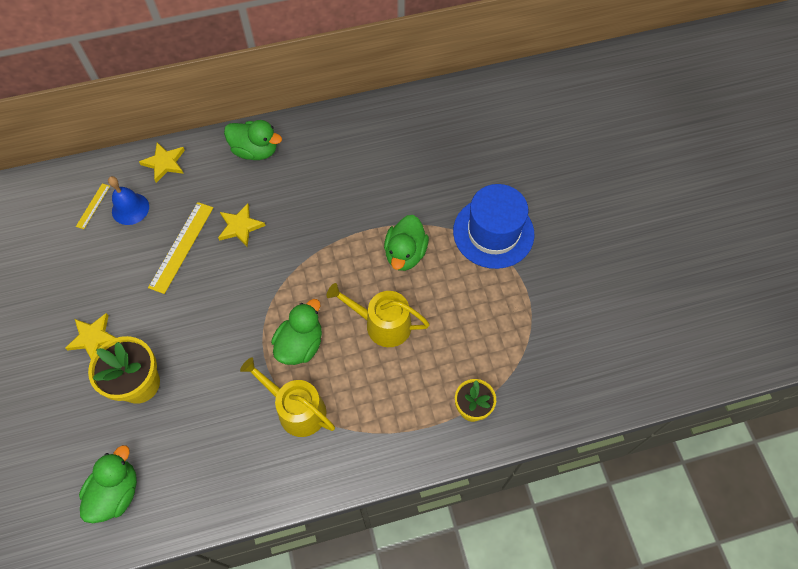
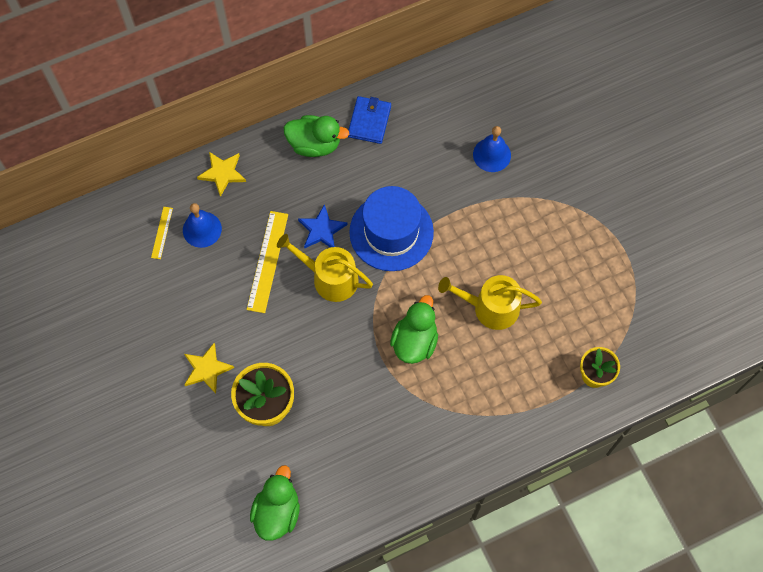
camera: 10 degrees left, 5 degrees up
yellow star [218,203,266,247] -> blue star [298,204,347,248]
yellow watering can [240,357,335,437] -> yellow watering can moved to [277,234,373,302]
green duck [384,215,429,271] -> none
blue hat [453,184,534,269] -> blue hat moved to [349,186,434,271]
none -> blue wallet [348,96,391,144]
none -> blue bell [473,126,511,172]

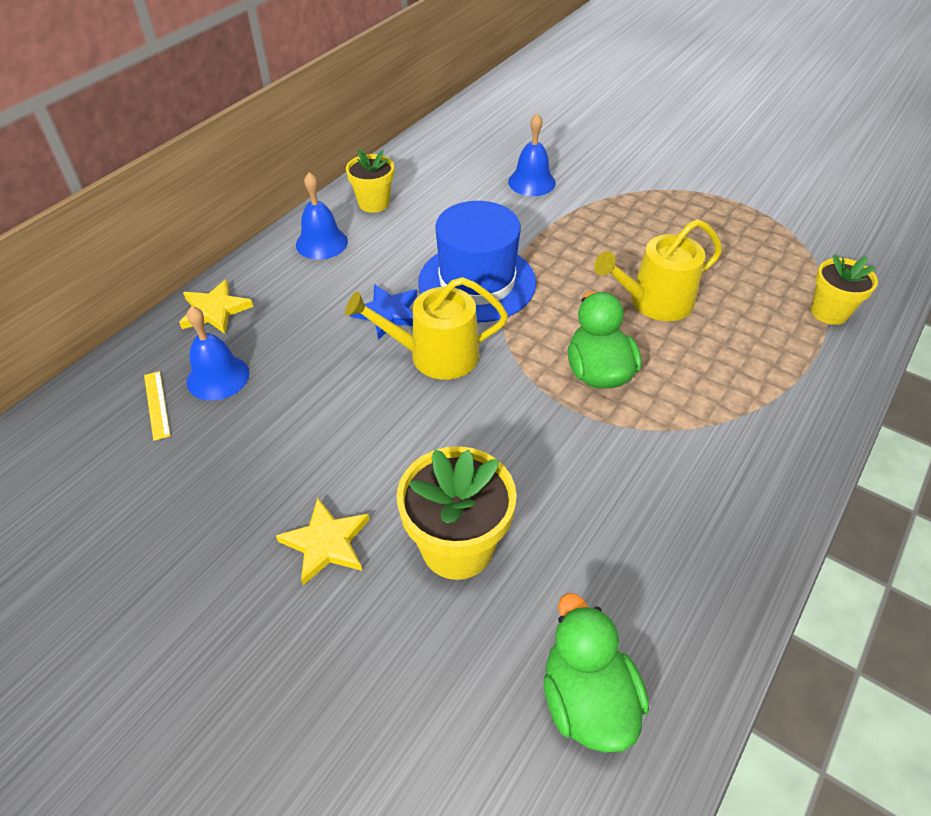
camera: 30 degrees left, 20 degrees down
yellow ruler [246,211,288,313] -> none
green duck [283,115,349,157] -> blue bell [296,172,348,260]
blue wallet [348,96,391,144] -> yellow flower pot [346,149,394,213]

